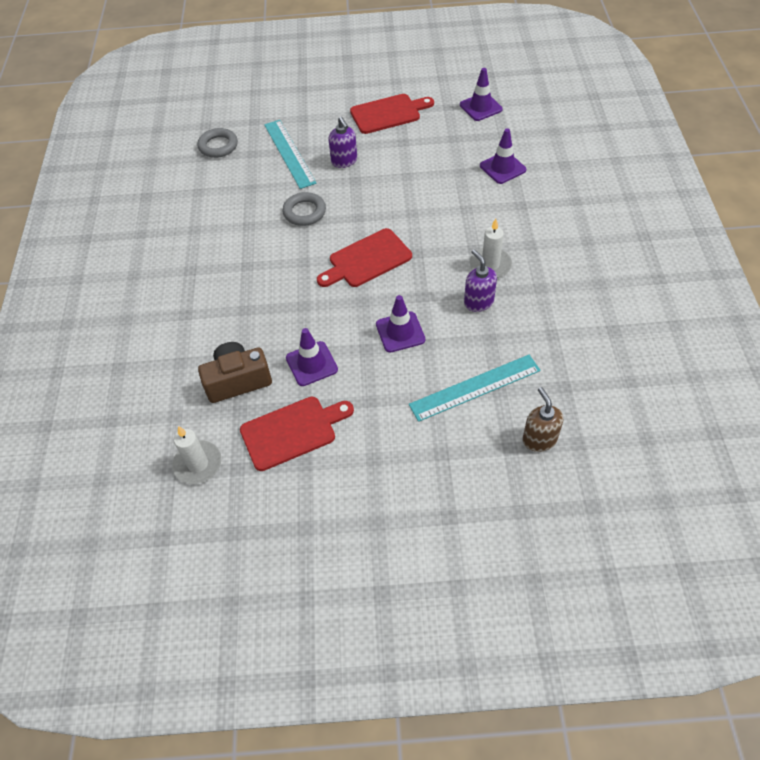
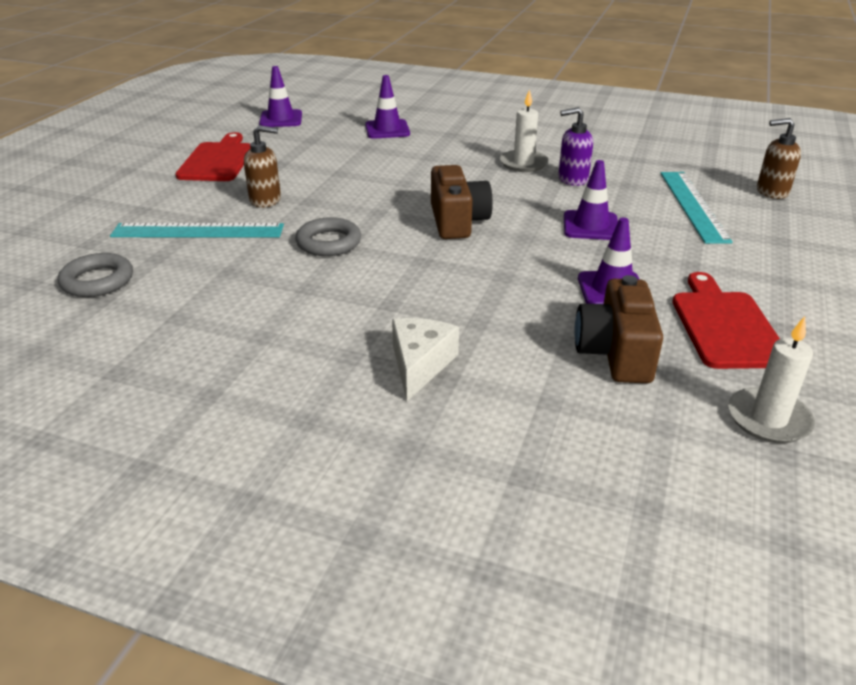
camera: 70 degrees left, 20 degrees down
red cutting board [317,228,412,287] -> brown camera [431,165,493,239]
purple soap dispenser [329,117,357,168] -> brown soap dispenser [244,125,281,208]
none -> white cheese [392,318,459,401]

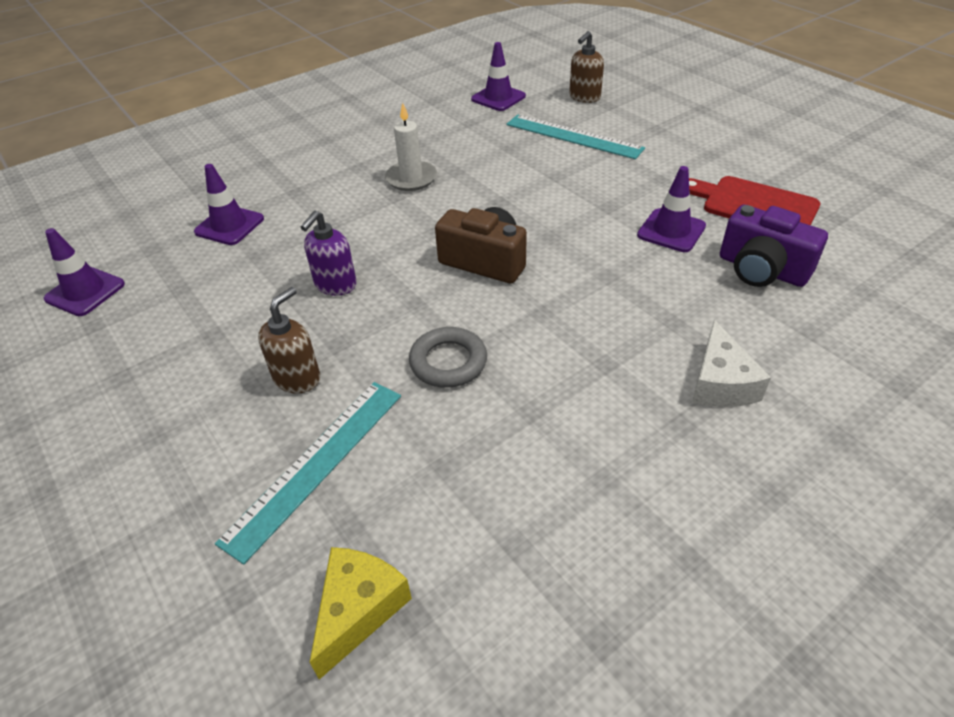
camera: 55 degrees left, 10 degrees up
grey ring [58,253,133,297] -> yellow cheese [310,547,412,680]
red cutting board [175,132,251,181] -> none
white cheese [392,318,459,401] -> white cheese turned 135 degrees counterclockwise [692,320,771,407]
purple soap dispenser [558,107,593,186] -> purple soap dispenser moved to [301,211,357,296]
purple traffic cone [564,160,618,240] -> purple traffic cone moved to [471,42,526,111]
brown camera [574,275,663,383] -> purple camera [720,205,828,287]
white candle [728,316,815,443] -> none

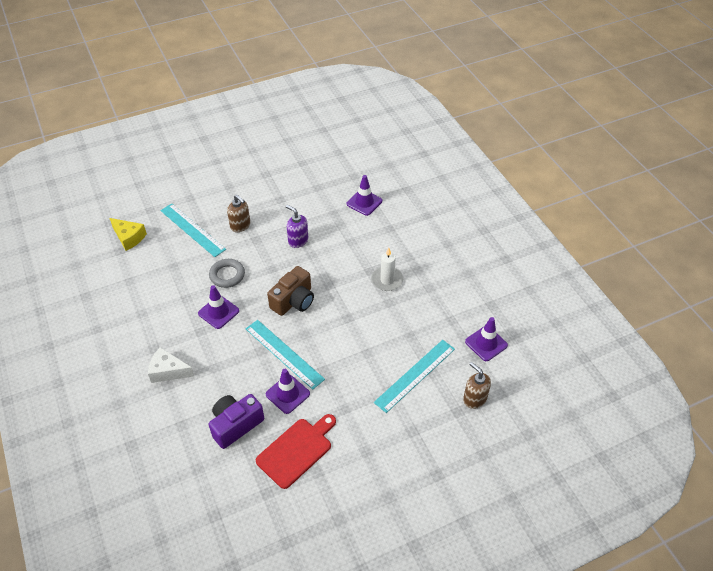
camera: 100 degrees right, 5 degrees up
purple traffic cone [44,228,125,316] -> purple traffic cone moved to [198,285,239,329]
none -> turquoise ruler [246,320,325,390]

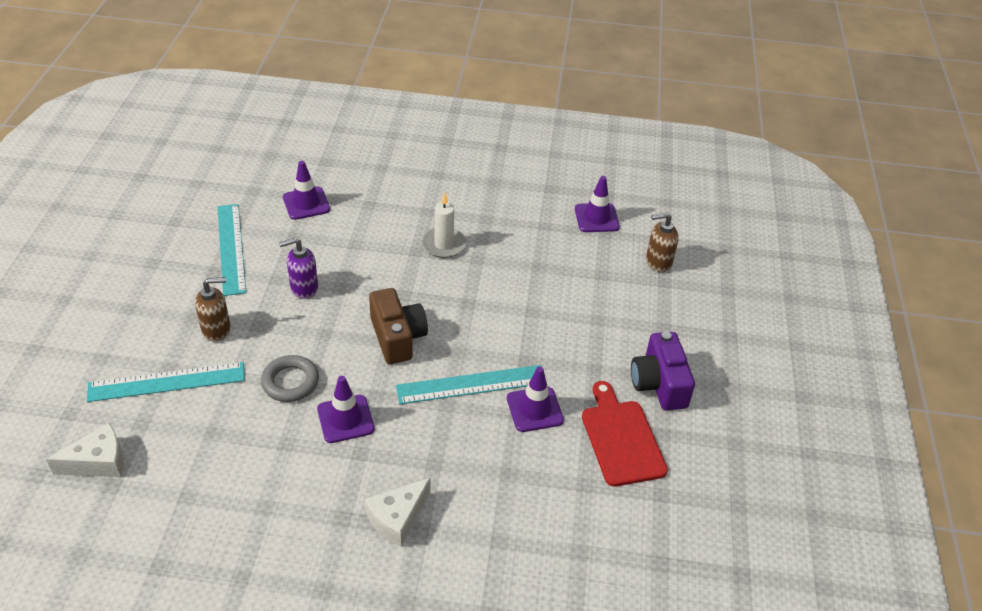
camera: 60 degrees left, 5 degrees down
yellow cheese [109,218,147,251] -> white cheese [46,423,124,477]
purple camera [209,394,264,449] -> purple camera moved to [631,331,695,410]
turquoise ruler [374,340,455,413] -> turquoise ruler moved to [217,204,246,296]

